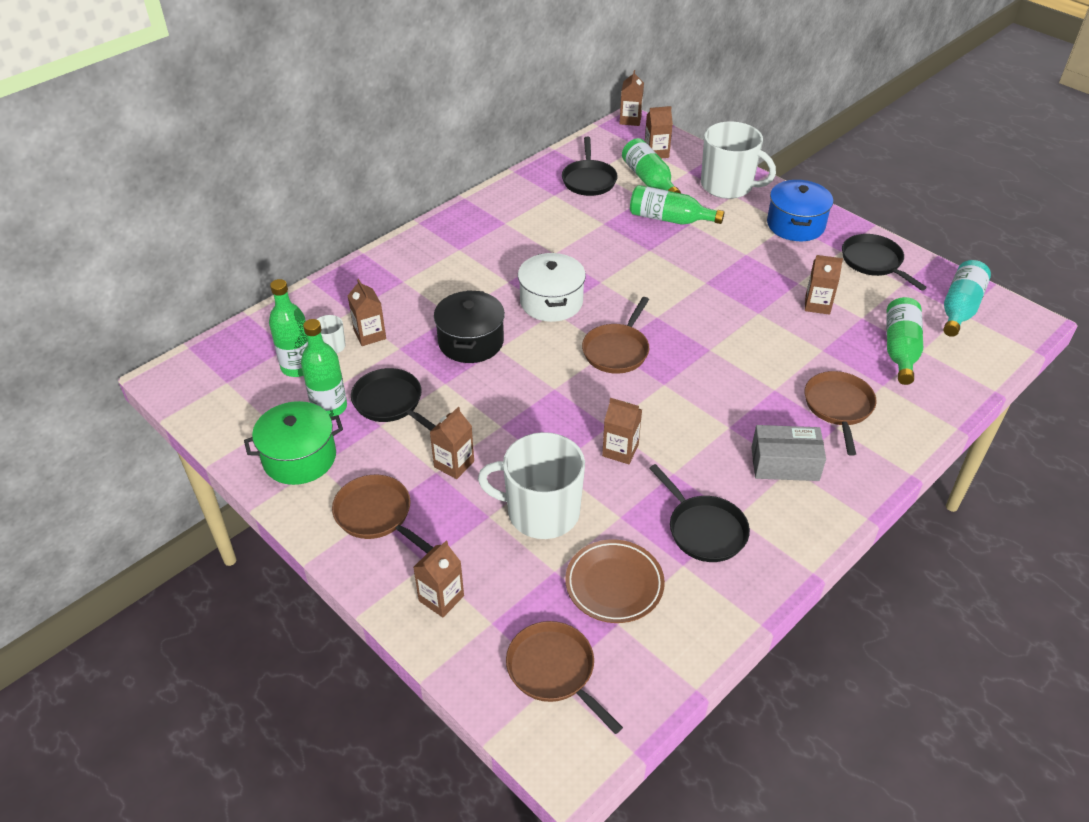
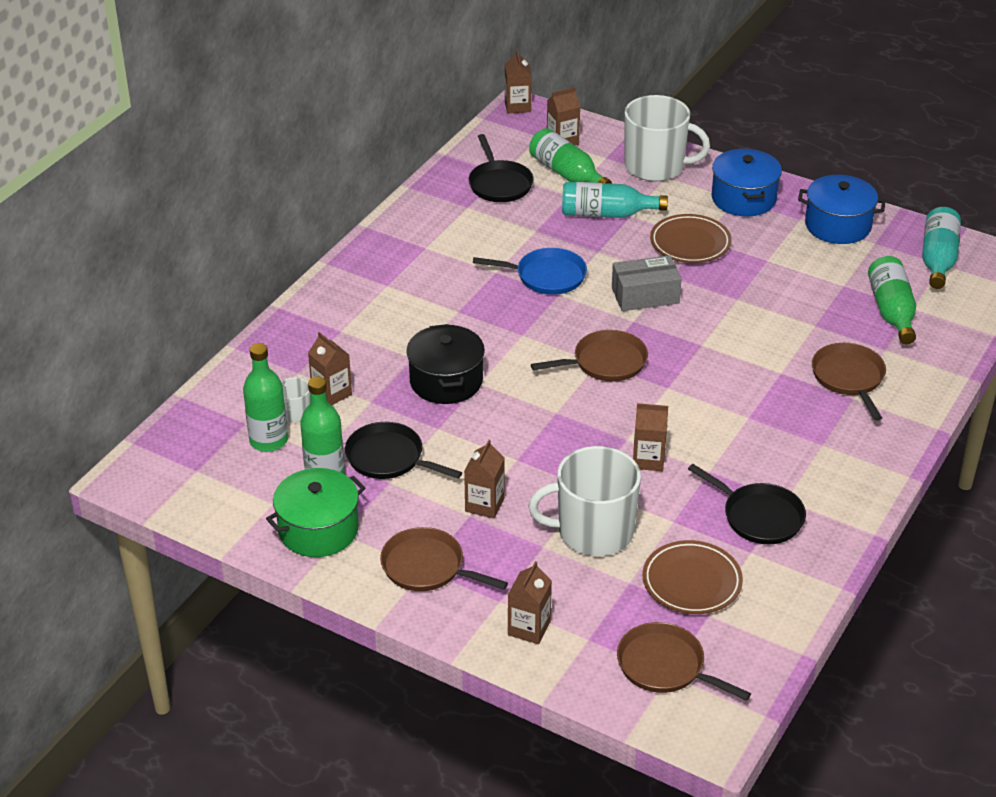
camera: 15 degrees left, 5 degrees down
white pot [518,253,586,322] -> none
brown pan [582,297,649,374] -> brown pan turned 120 degrees counterclockwise [531,330,648,382]
green bottle [630,185,724,225] -> turquoise bottle [562,182,668,218]
grey box [751,425,826,481] -> grey box moved to [612,255,682,311]
brown carton [805,255,843,315] -> none
black pan [842,234,927,291] -> blue pot [798,175,886,244]
none -> blue pan [473,248,587,295]
none -> brown plate [650,214,732,263]

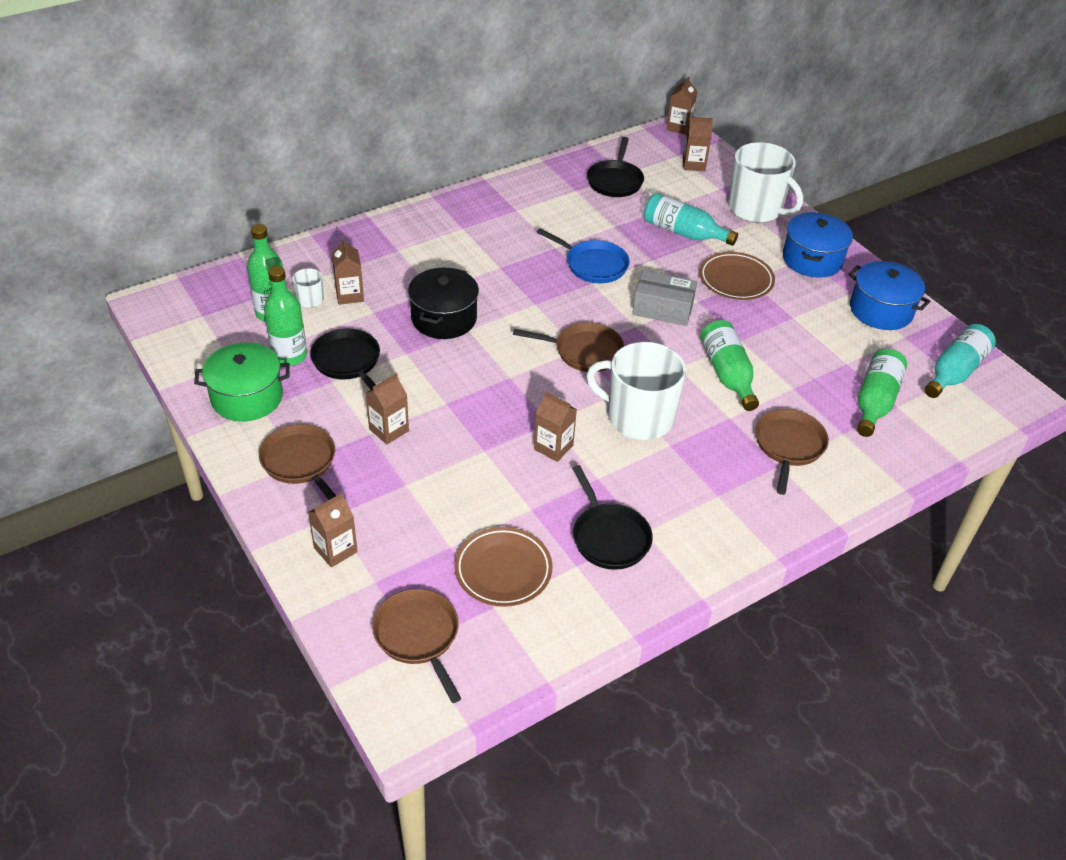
camera: 25 degrees right, 5 degrees up
white mug [528,446,641,556] -> white mug moved to [586,342,686,440]
green bottle [529,128,612,184] -> green bottle moved to [700,320,759,411]

